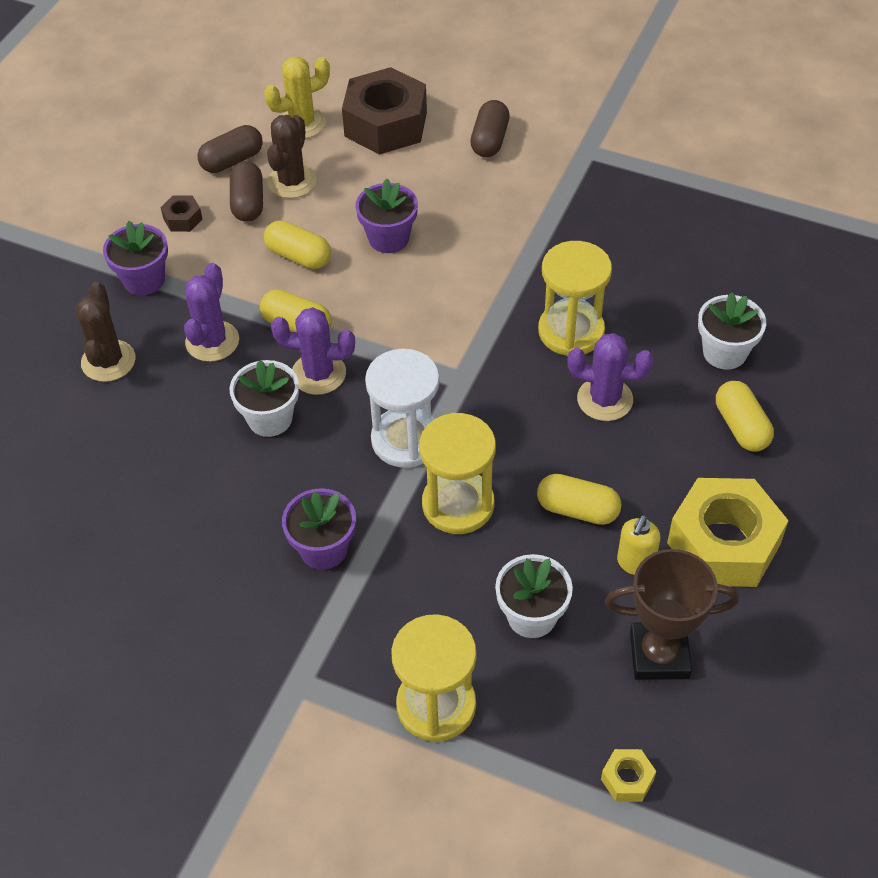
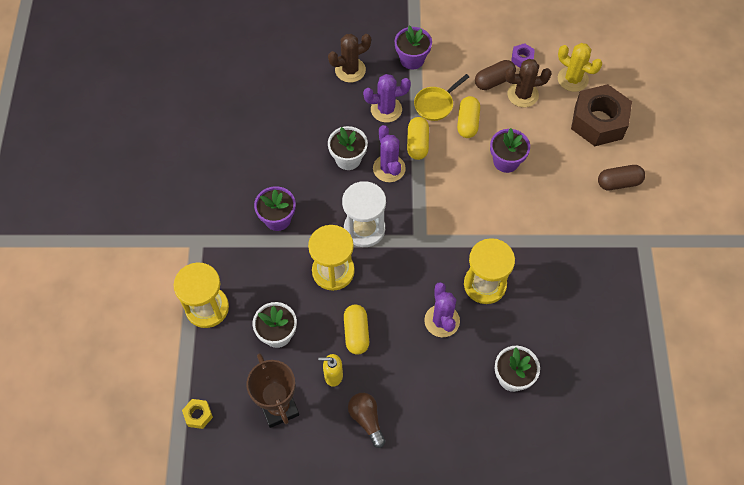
camera: 65 degrees right, 10 degrees up
brown nut [161,195,203,232] -> none
brown capsule [197,125,263,173] -> purple nut [511,43,535,68]
yellow nut [667,478,789,587] -> brown light bulb [348,393,386,448]
yellow capsule [716,381,774,452] -> none
none -> yellow pan [414,74,469,121]

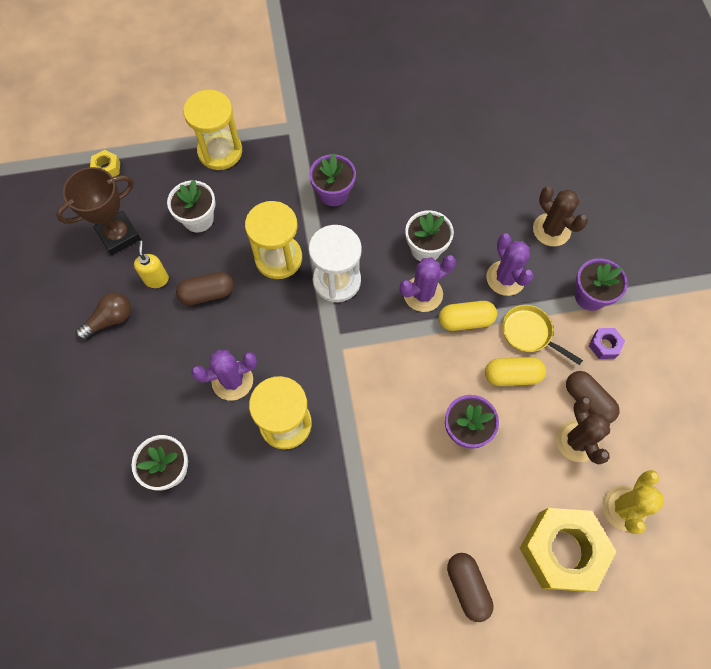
camera: 80 degrees right, 5 degrees up
yellow capsule [344,304,369,355] -> brown capsule [176,272,234,305]
purple nut [511,43,535,68] -> purple nut moved to [589,328,625,359]
brown nut [571,84,632,146] -> yellow nut [520,508,617,592]

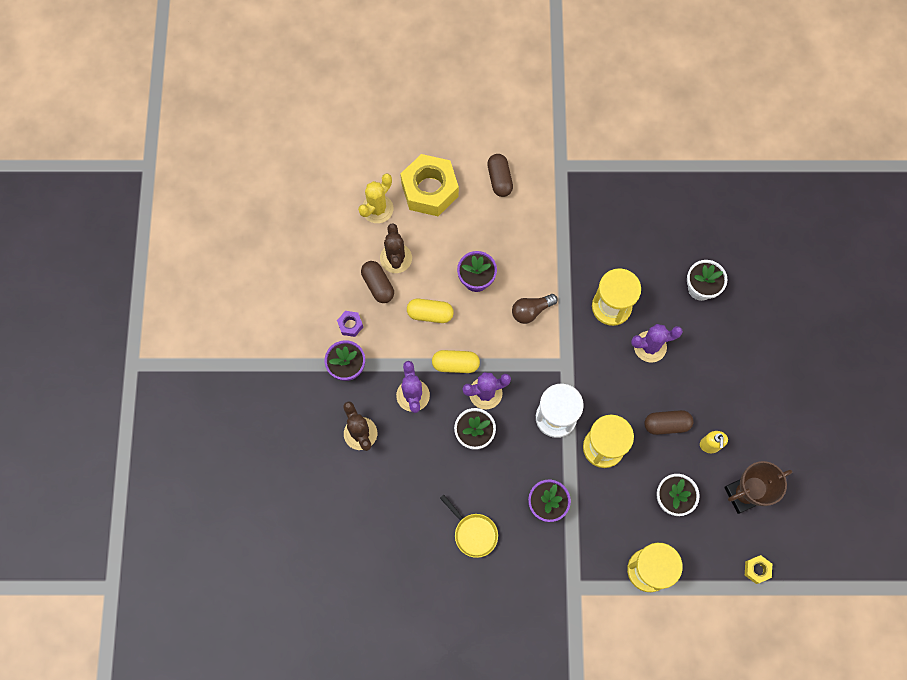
camera: 170 degrees left, 5 degrees up
brown light bulb [75,292,131,340] -> brown light bulb moved to [512,294,558,324]
yellow pan [502,305,583,365] -> yellow pan moved to [440,495,498,558]

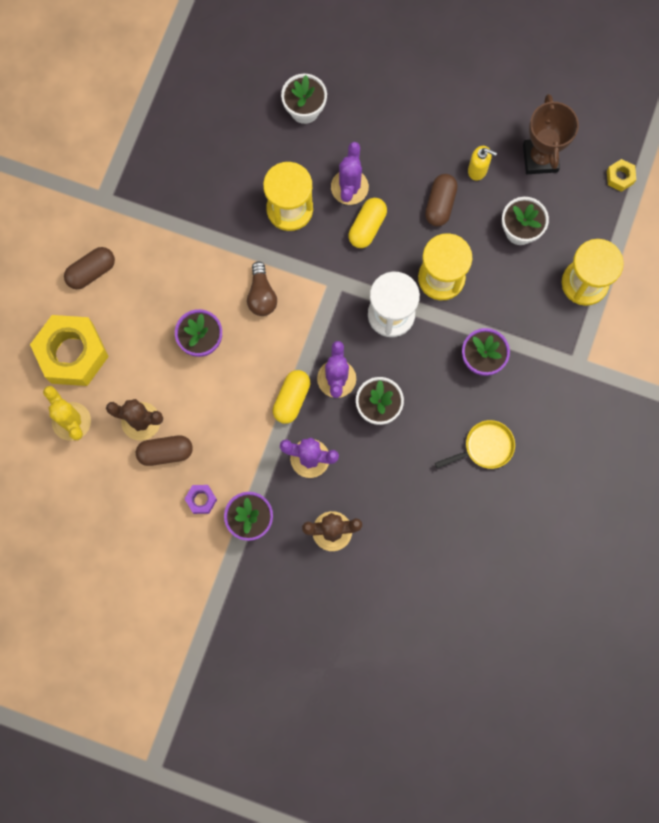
camera: 70 degrees left, 5 degrees up
yellow capsule [407,299,454,323] -> yellow capsule moved to [348,198,387,248]
brown capsule [487,154,513,197] -> brown capsule turned 45 degrees counterclockwise [64,247,115,289]

